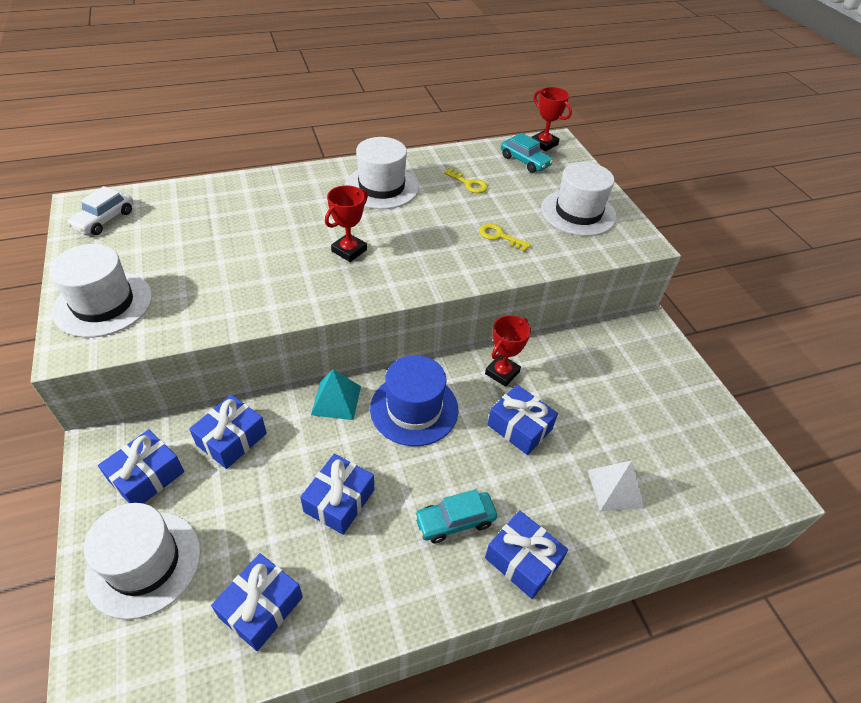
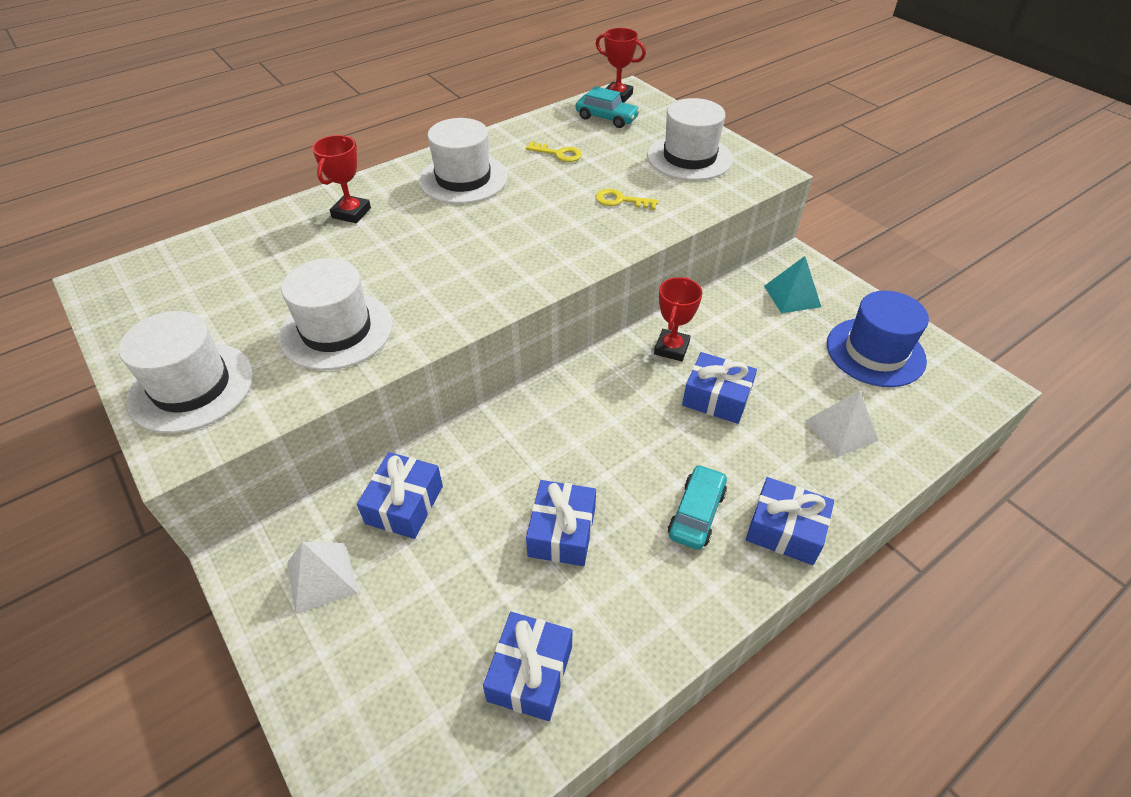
camera: 15 degrees left, 0 degrees up
white car [67,186,133,235] -> none
white hat [84,503,201,620] -> white hat moved to [279,258,393,370]
blue gift [98,429,184,504] -> white pyramid [287,542,357,614]
turquoise pyramid [311,369,361,420] -> turquoise pyramid moved to [764,256,821,313]
red trophy [325,185,368,262] -> red trophy moved to [312,135,371,223]
blue hat [370,355,459,446] -> blue hat moved to [827,290,929,387]
turquoise car [414,489,497,543] -> turquoise car turned 150 degrees clockwise [668,464,727,550]

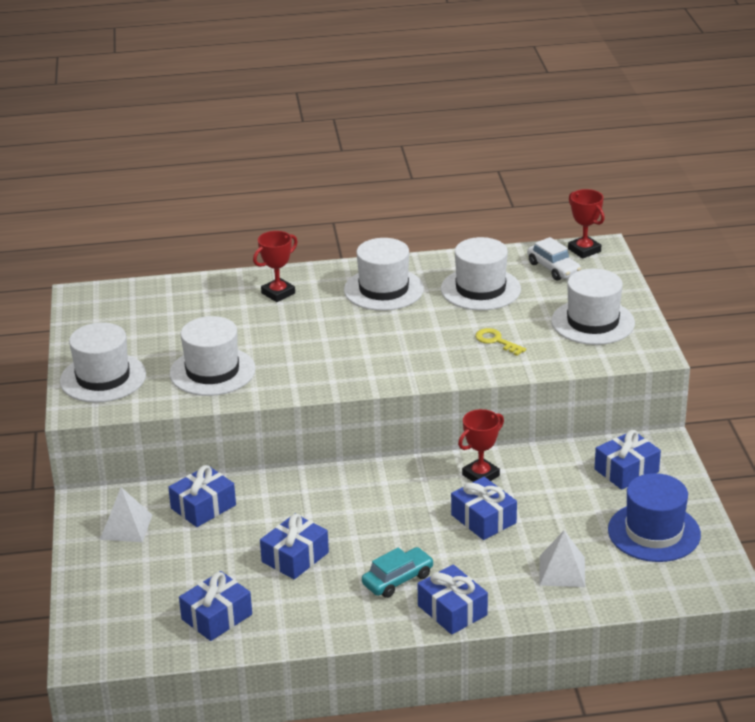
camera: 30 degrees right, 15 degrees down
yellow key [526,141,582,162] -> white hat [441,237,521,310]
turquoise car [576,86,640,128] -> white car [527,237,581,281]
turquoise pyramid [764,256,821,313] -> blue gift [594,430,661,490]

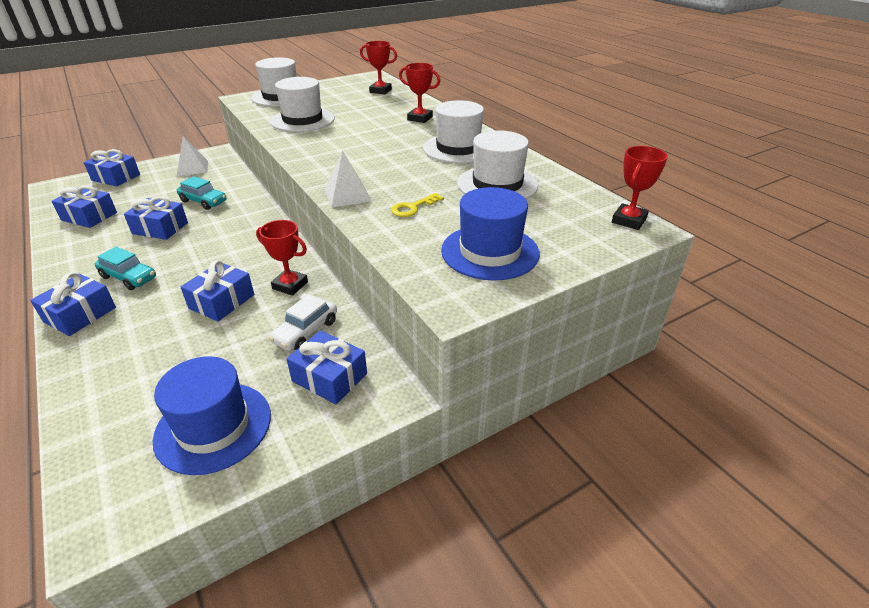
camera: 65 degrees right, 5 degrees up
blue gift [168,465,236,527] -> blue gift moved to [84,149,140,187]
yellow key [475,328,526,356] -> yellow key turned 150 degrees counterclockwise [391,193,444,217]
white car [527,237,581,281] -> white car moved to [269,294,337,351]
white pyramid [539,530,585,587] -> white pyramid moved to [325,151,371,208]
white hat [551,269,635,345] -> blue hat [441,187,540,281]
none -> turquoise car [177,176,227,210]
none -> red trophy [360,41,397,94]

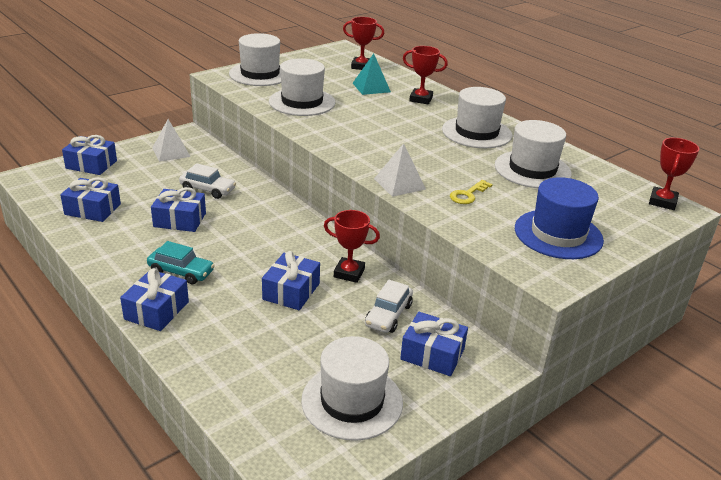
camera: 10 degrees left, 5 degrees down
blue hat [153,356,271,475] -> white hat [301,336,403,441]
turquoise car [177,176,227,210] -> white car [179,163,236,199]
none -> turquoise pyramid [353,54,391,95]

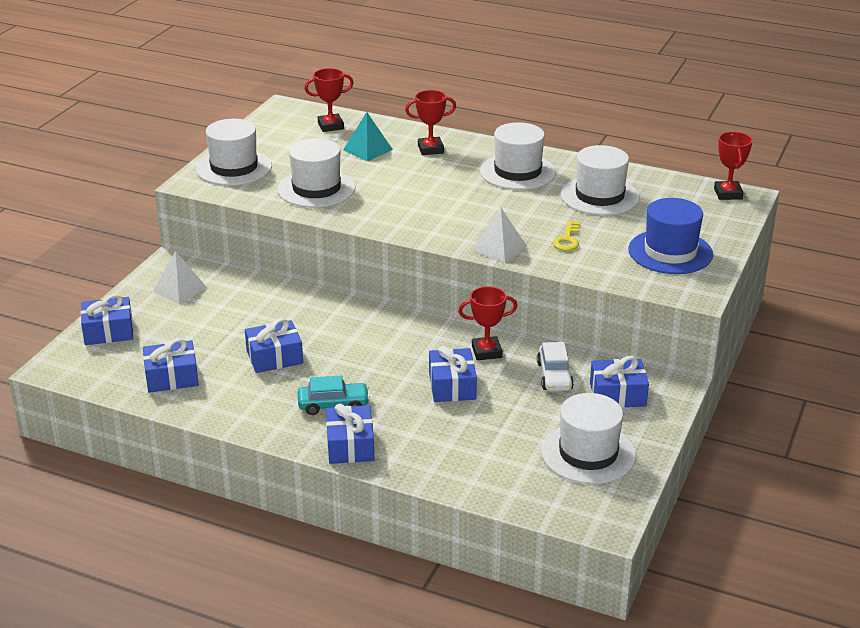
camera: 25 degrees left, 0 degrees up
white car [179,163,236,199] -> none

